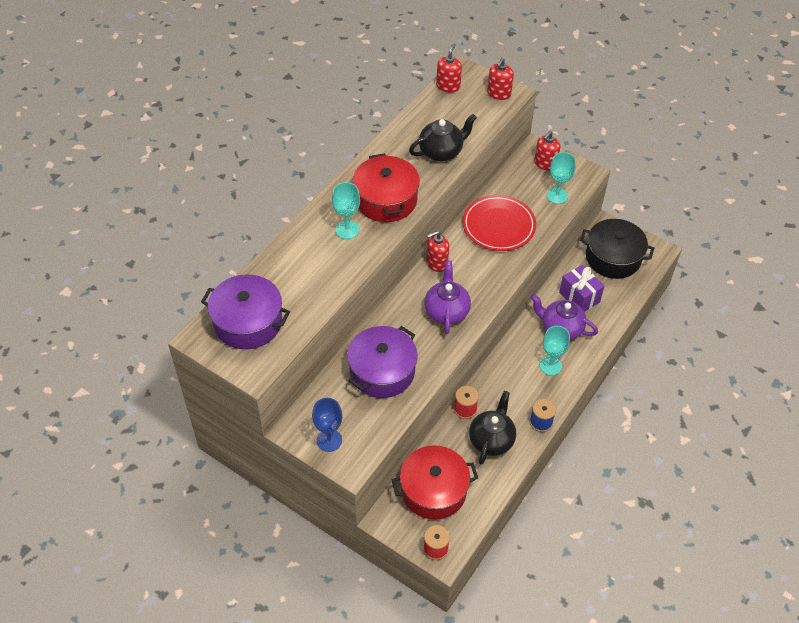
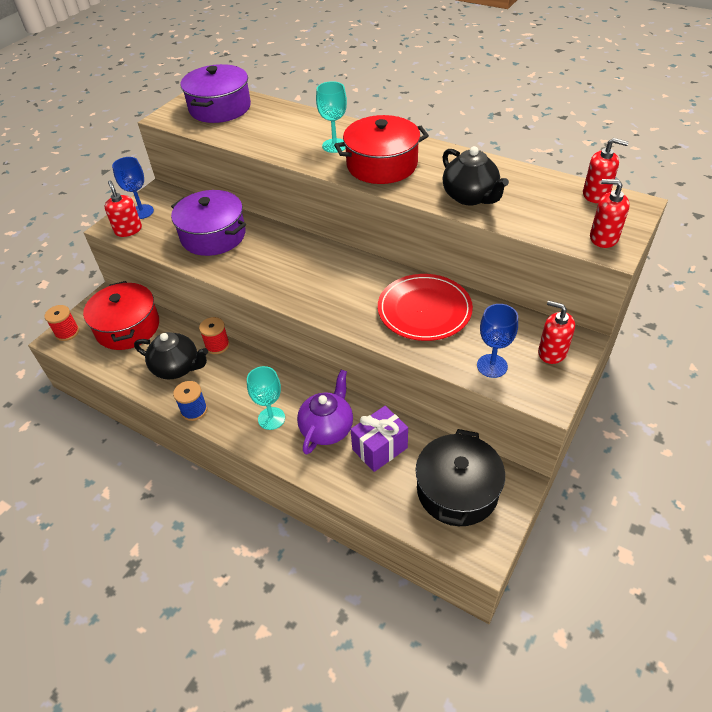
camera: 90 degrees right, 5 degrees down
purple teapot [424,260,471,334] -> none
red soap dispenser [426,231,449,272] -> red soap dispenser moved to [104,180,142,237]
turquoise goblet [547,152,576,204] -> blue goblet [477,304,518,378]

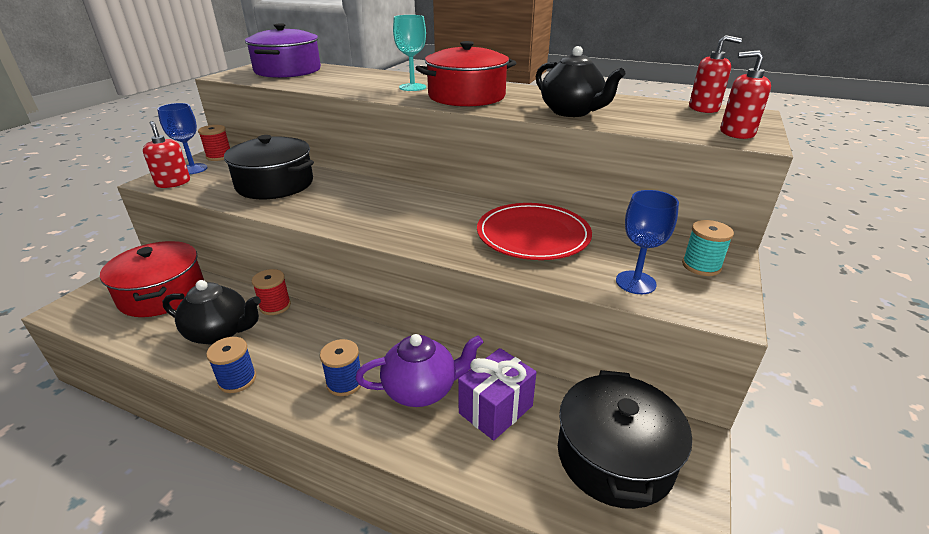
camera: 10 degrees left, 15 degrees down
red spool [45,305,79,341] -> red spool moved to [198,125,230,161]
purple pot [171,190,246,256] -> black pot [224,135,314,199]
turquoise goblet [247,366,285,430] -> blue spool [320,339,361,396]
purple teapot [297,370,353,455] -> purple teapot turned 60 degrees clockwise [355,334,483,407]
red soap dispenser [538,300,575,364] -> turquoise spool [682,220,734,276]

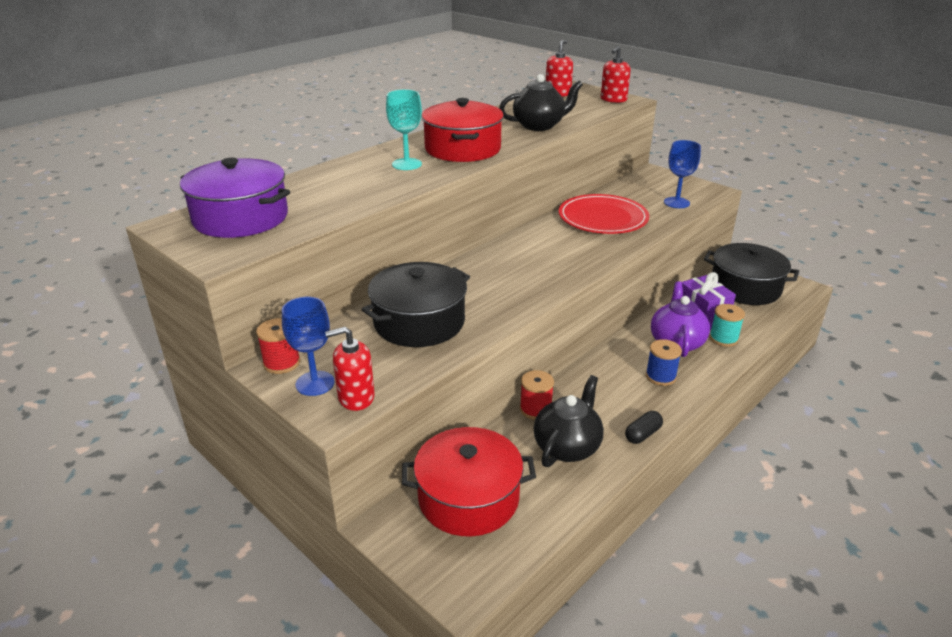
camera: 70 degrees left, 0 degrees up
blue spool [206,337,256,393] -> black capsule [625,411,663,444]
turquoise spool [682,220,734,276] -> turquoise spool moved to [709,304,745,347]

